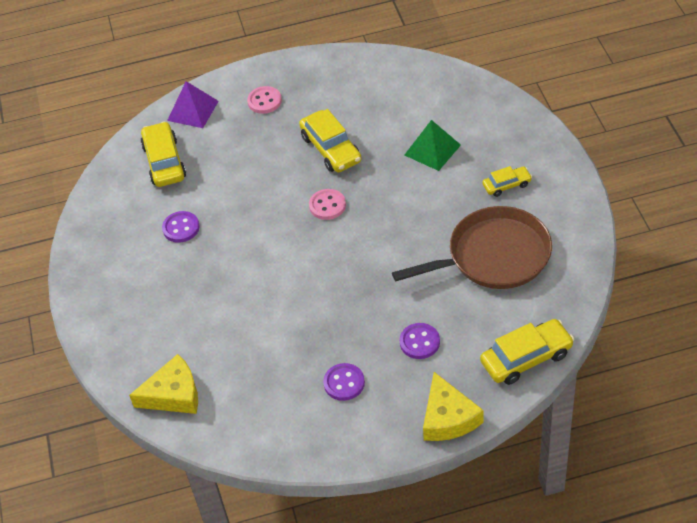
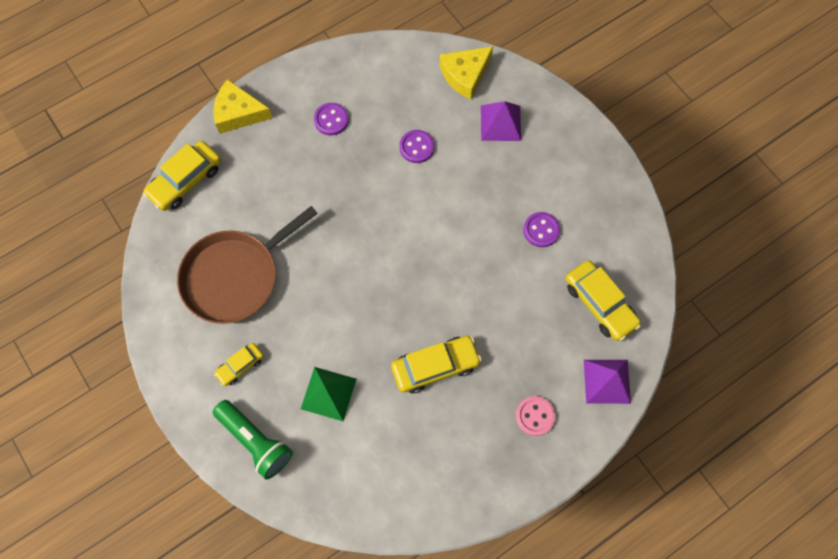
camera: 155 degrees right, 20 degrees up
yellow car [299,109,362,172] -> yellow car turned 120 degrees clockwise [391,336,482,393]
pink button [309,189,346,220] -> none
purple button [399,323,440,359] -> purple button moved to [399,130,434,163]
yellow cheese [423,372,484,441] -> yellow cheese turned 45 degrees counterclockwise [213,79,272,134]
none -> green flashlight [213,400,293,480]
none -> purple pyramid [481,101,521,141]

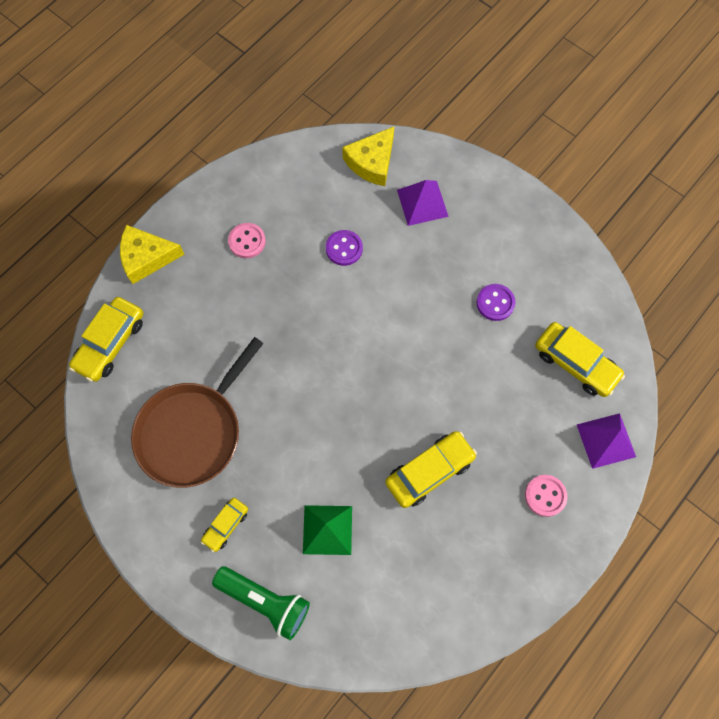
camera: 15 degrees left, 0 degrees up
purple button [314,103,349,135] -> pink button [228,223,266,258]

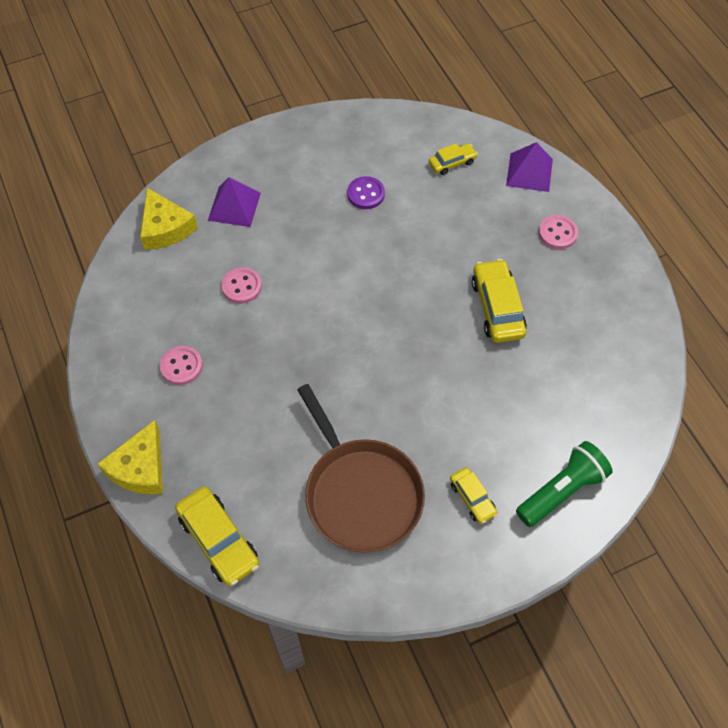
camera: 65 degrees left, 10 degrees down
green pyramid [303,505,352,555] -> none
purple button [326,230,363,266] -> pink button [221,267,262,304]
yellow car [535,322,625,397] -> yellow car [429,143,478,175], size x0.58

